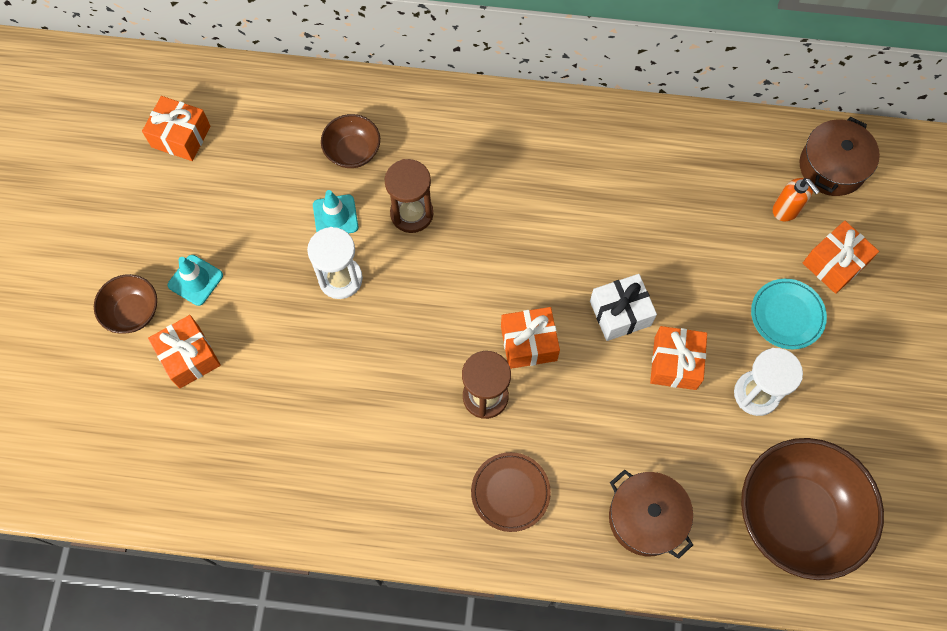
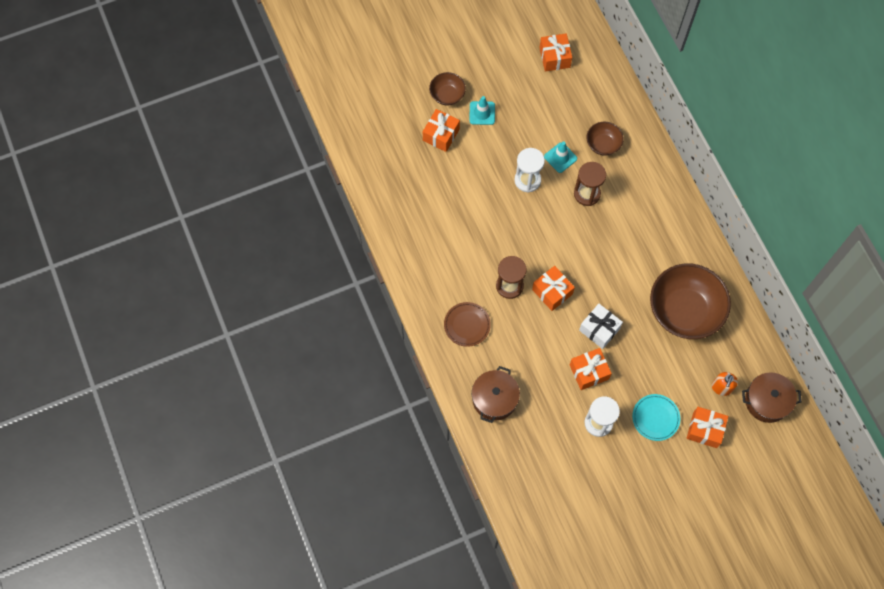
camera: 60 degrees right, 0 degrees up
brown bowl [741,438,884,580] -> brown bowl moved to [650,264,731,339]

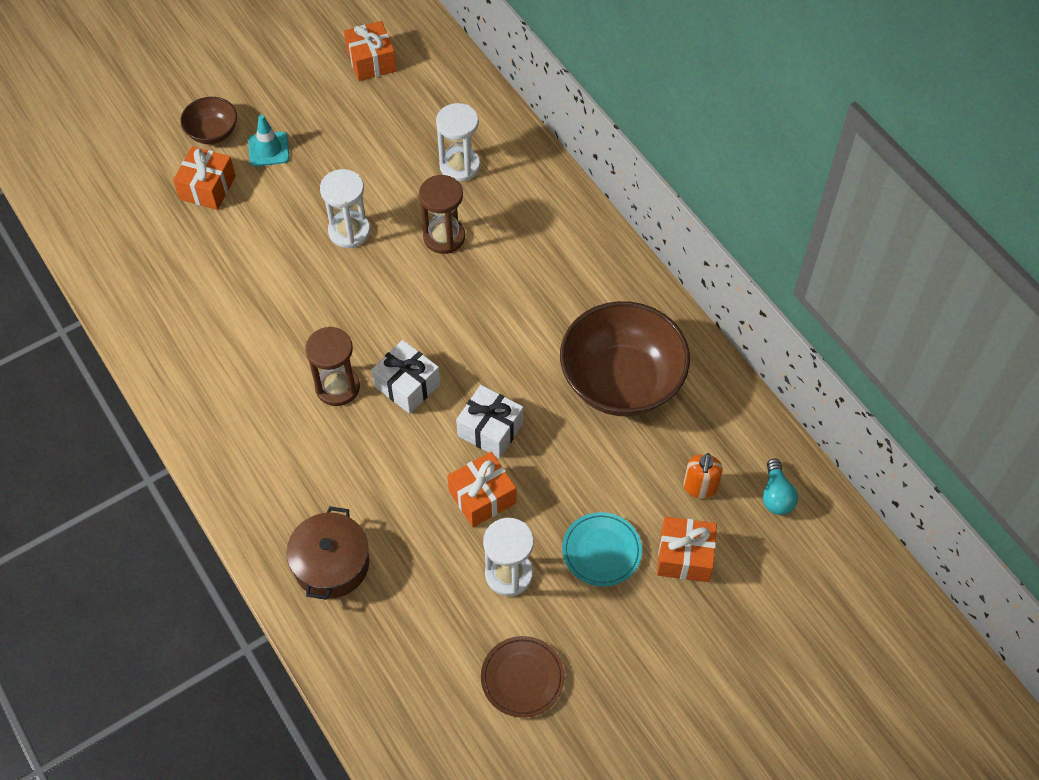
camera: 10 degrees left, 10 degrees down
brown plate [444,302,491,347] -> brown plate moved to [481,636,565,718]
orange gift [532,266,575,311] -> white gift [371,340,440,414]
turquoise traffic cone [544,142,577,173] -> none
brown bowl [586,122,624,156] -> white hourglass [436,103,480,182]
brown pot [742,372,802,423] -> turquoise light bulb [763,459,798,515]

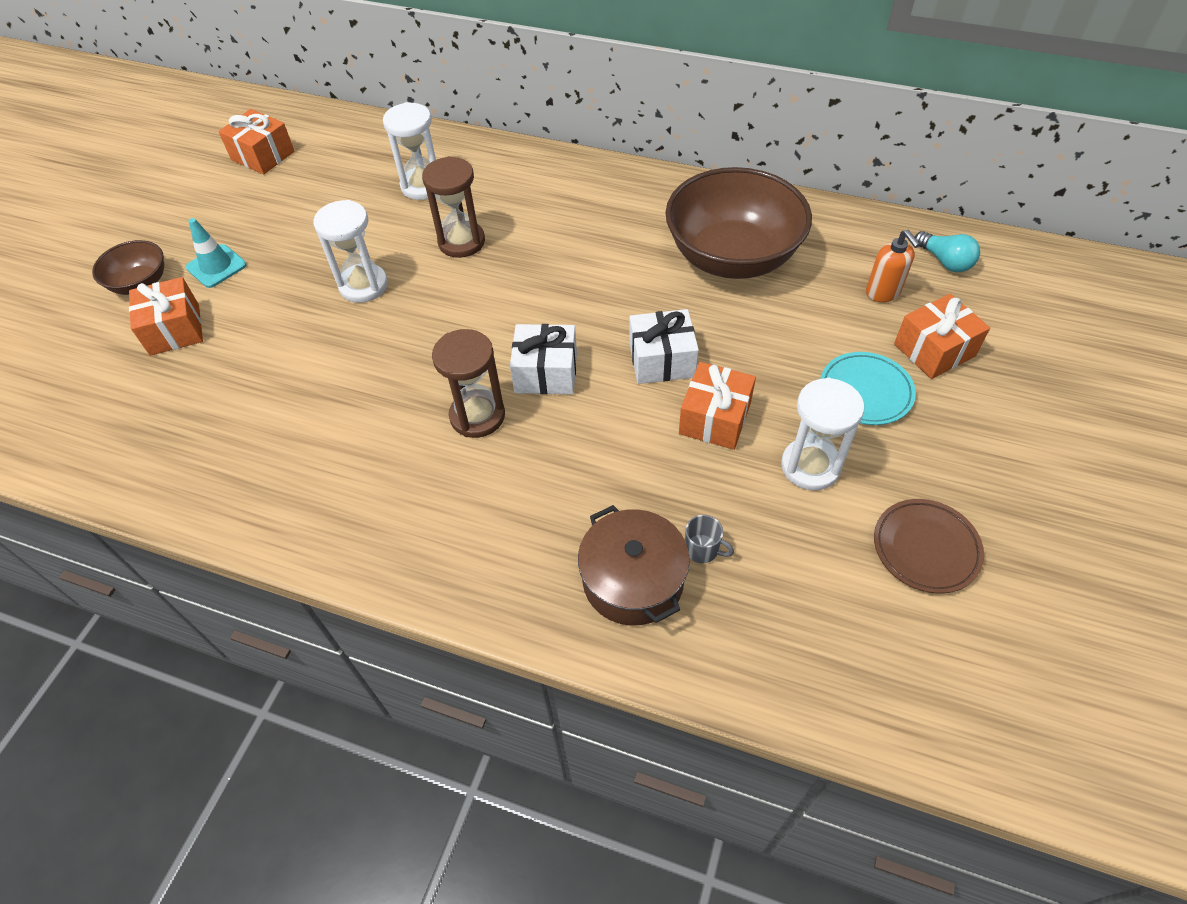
camera: 35 degrees left, 5 degrees down
none -> grey mug [685,515,734,563]

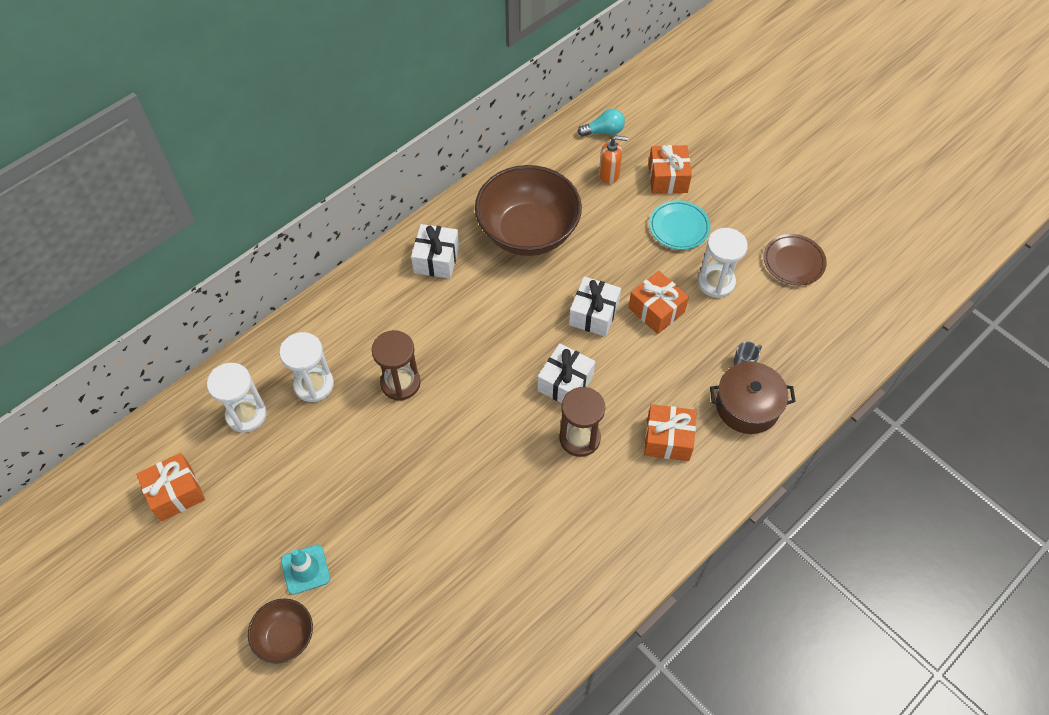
camera: 65 degrees left, 5 degrees up
orange gift [129,277,203,356] -> orange gift moved to [644,404,696,461]
white hourglass [313,200,388,303] -> white hourglass moved to [207,363,267,433]
none -> white gift [411,224,459,279]

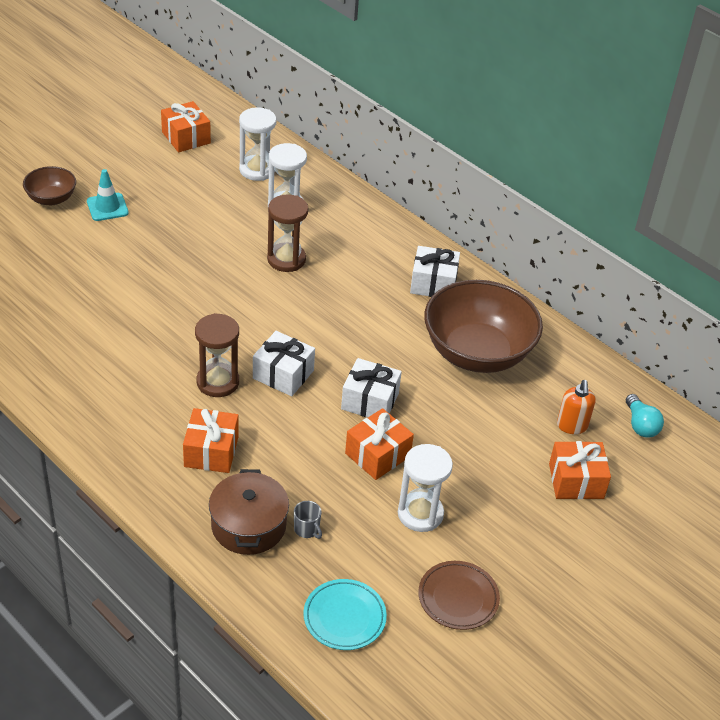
camera: 85 degrees right, 15 degrees down
turquoise plate [649,200,710,250] -> turquoise plate moved to [303,579,387,650]

